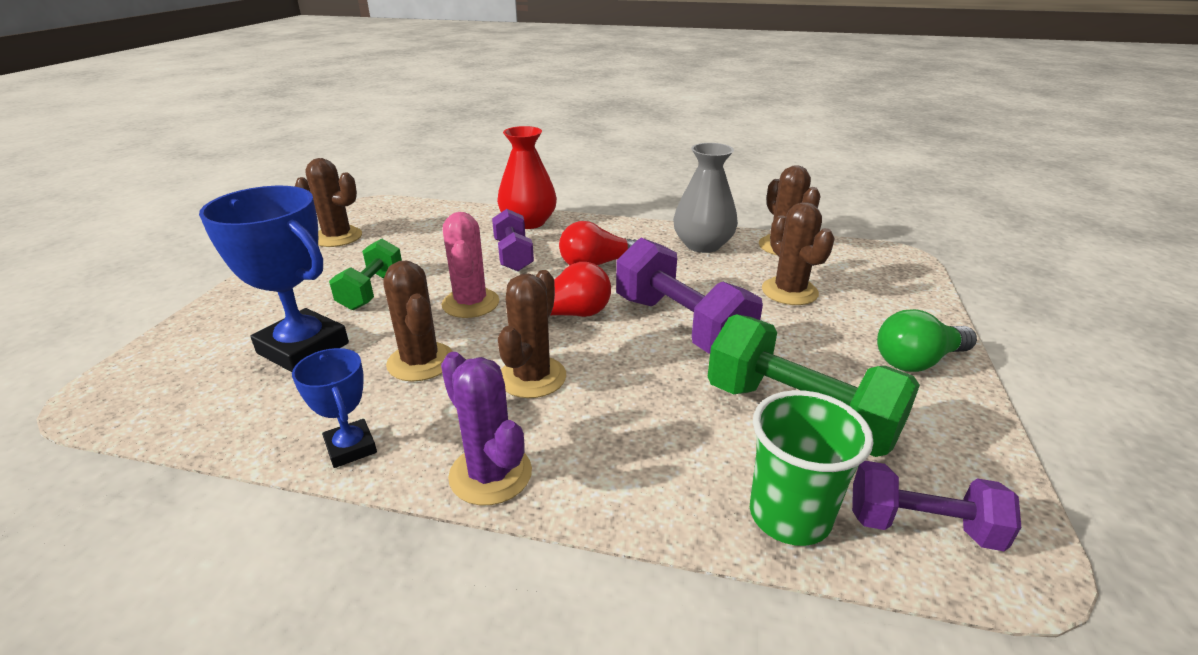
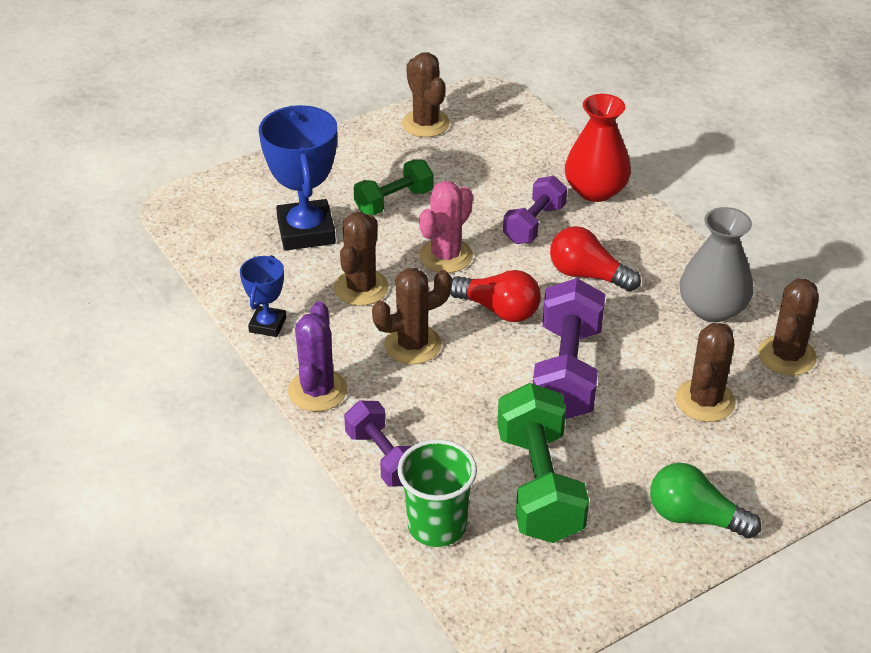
camera: 45 degrees right, 10 degrees up
purple dumbbell [852,461,1021,551] -> purple dumbbell moved to [344,401,412,487]

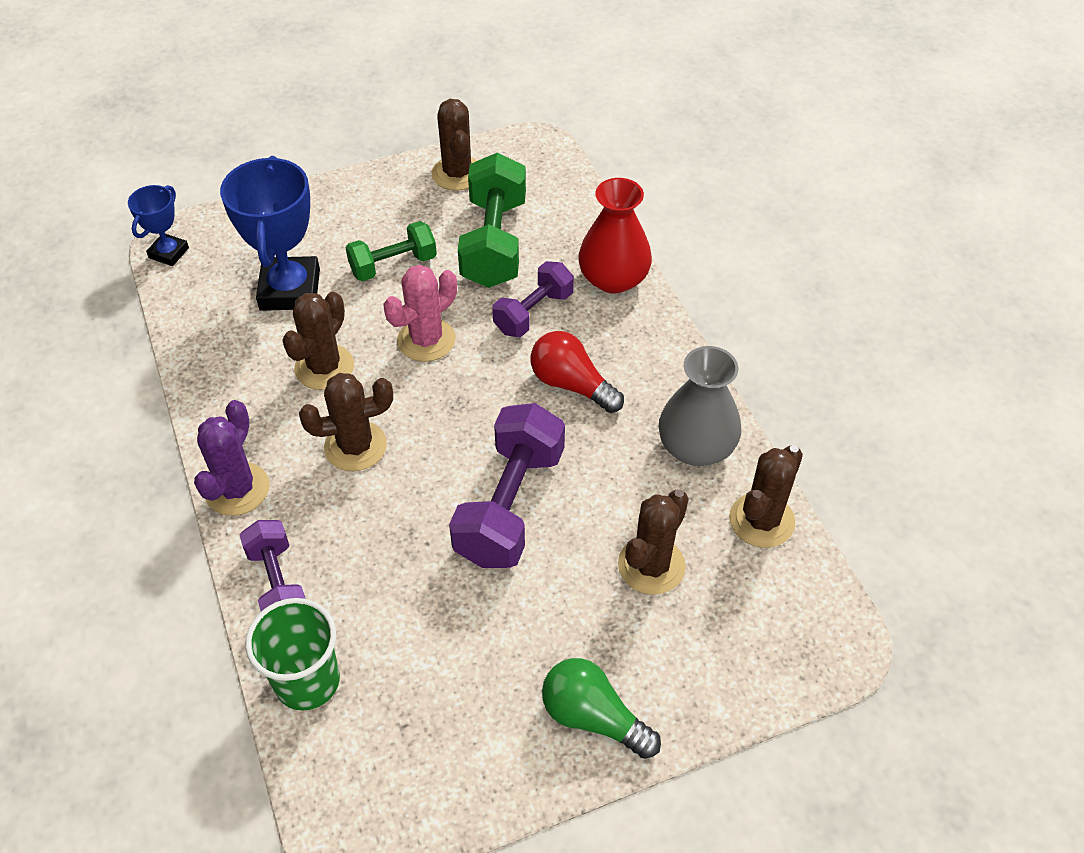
camera: 10 degrees right, 10 degrees up
blue trophy [240,255,286,337] -> blue trophy moved to [128,185,189,266]
red light bulb [450,270,541,322] -> none
green dumbbell [497,383,589,543] -> green dumbbell moved to [458,153,526,288]

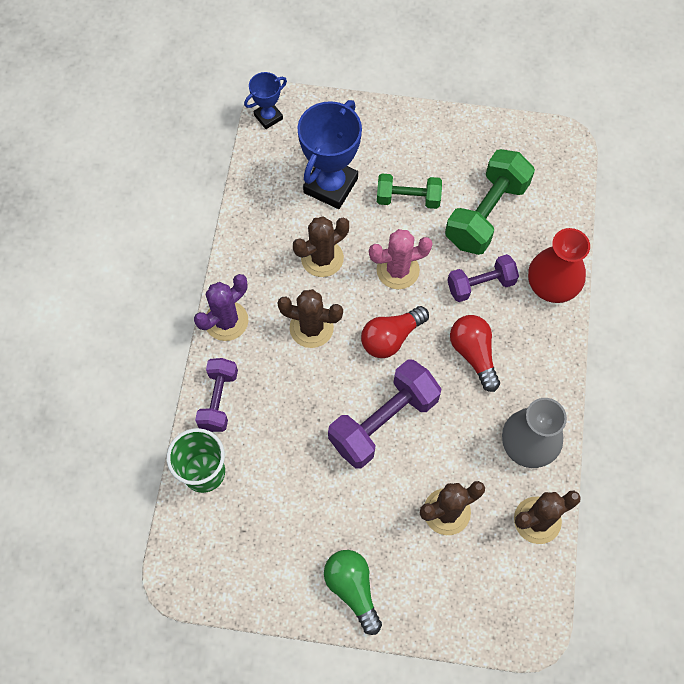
camera: 30 degrees right, 15 degrees up
brown cactus [432,99,477,191] -> none
none -> red light bulb [361,306,429,358]

